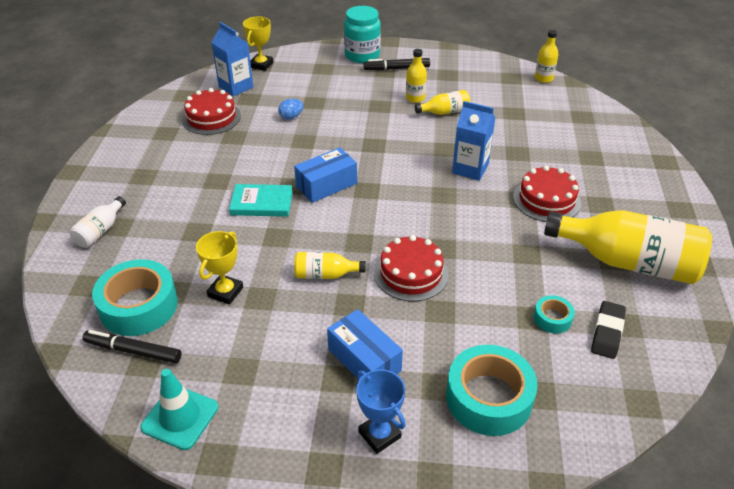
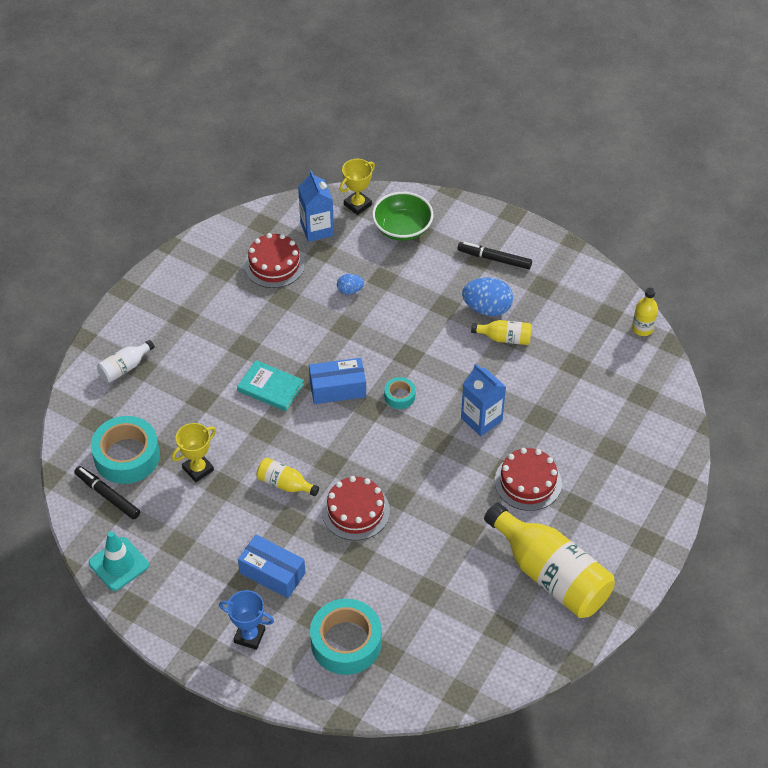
camera: 25 degrees right, 10 degrees up
blue box [327,309,403,379] -> blue box turned 45 degrees counterclockwise [238,535,305,598]
turquoise jar [344,6,381,63] -> none
blue trophy [356,369,406,454] -> blue trophy turned 60 degrees counterclockwise [219,590,274,650]
yellow bottle [406,49,427,103] -> blue egg [462,277,513,316]
turquoise tape [534,295,575,333] -> turquoise tape moved to [384,377,416,409]
black eraser [591,301,626,359] -> none
none -> green bowl [372,192,433,241]

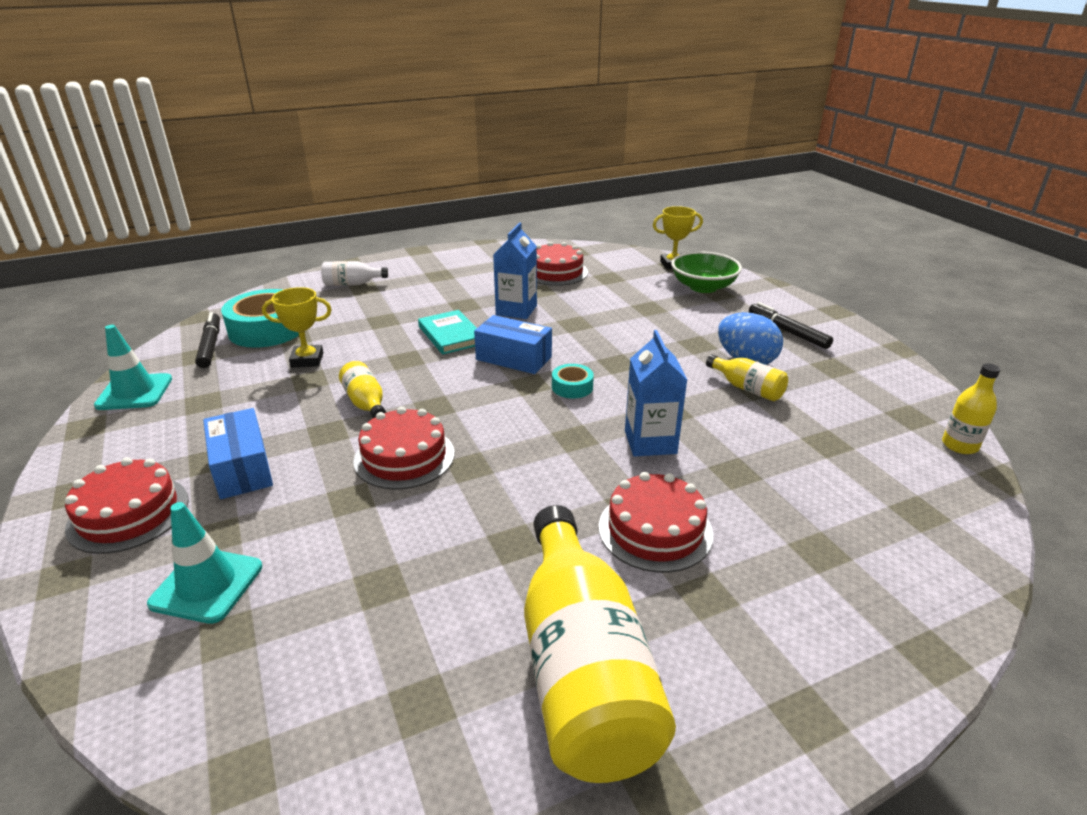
camera: 35 degrees right, 20 degrees down
blue trophy [219,590,274,650] -> red cake [65,457,189,554]
blue carton [298,170,334,242] -> blue carton moved to [493,222,537,319]
turquoise tape [310,599,382,675] -> turquoise traffic cone [147,502,262,624]
blue egg [337,274,364,295] -> none

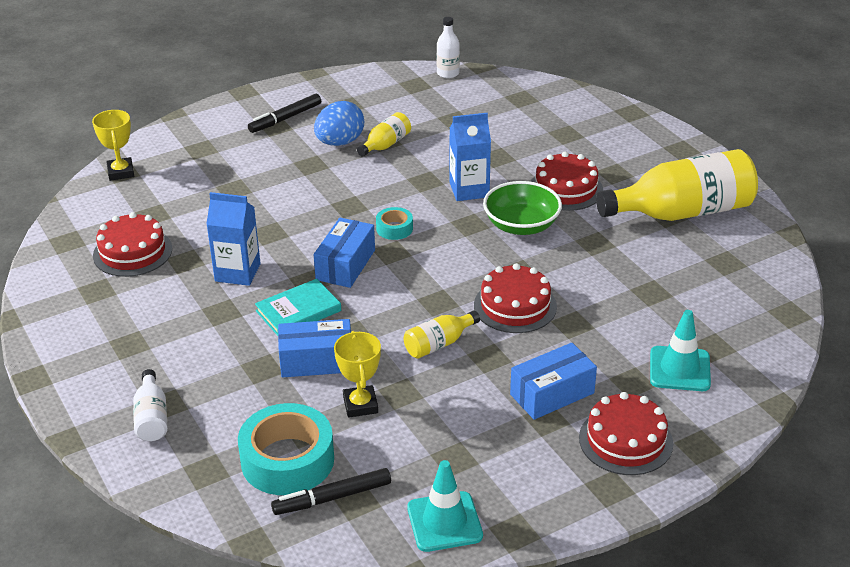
camera: 95 degrees left, 5 degrees up
green bowl [671,251,742,293] -> green bowl moved to [483,181,562,235]
yellow bottle [942,363,1001,454] -> white bottle [436,17,460,78]
none -> blue box [278,319,351,377]

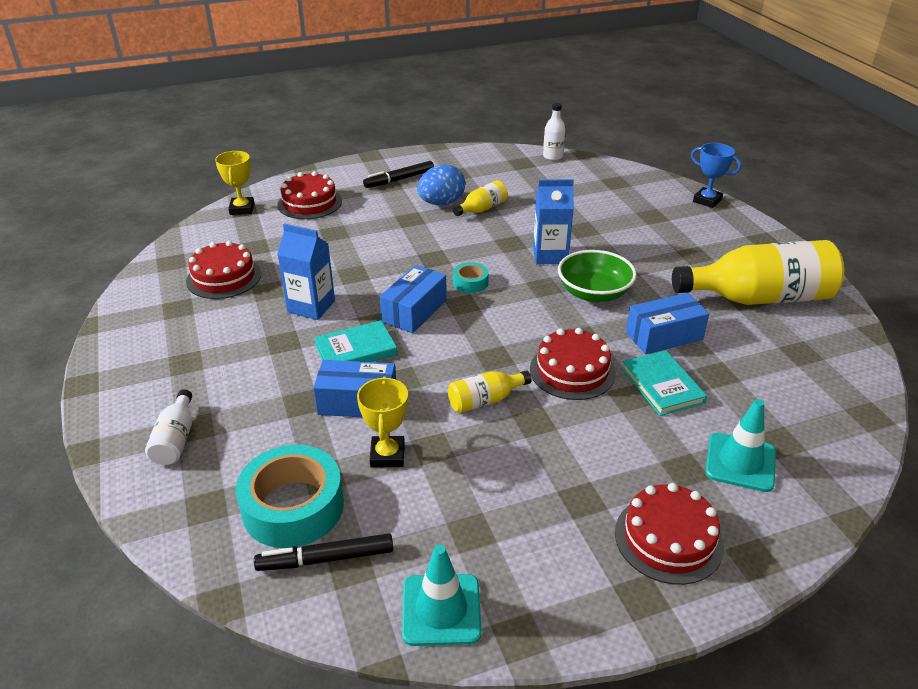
camera: 10 degrees right, 0 degrees up
blue box [510,343,597,420] -> blue box moved to [626,293,709,355]
red cake [531,151,603,211] -> red cake moved to [277,171,342,219]
none -> turquoise book [622,350,707,416]
none -> blue trophy [691,143,741,208]

